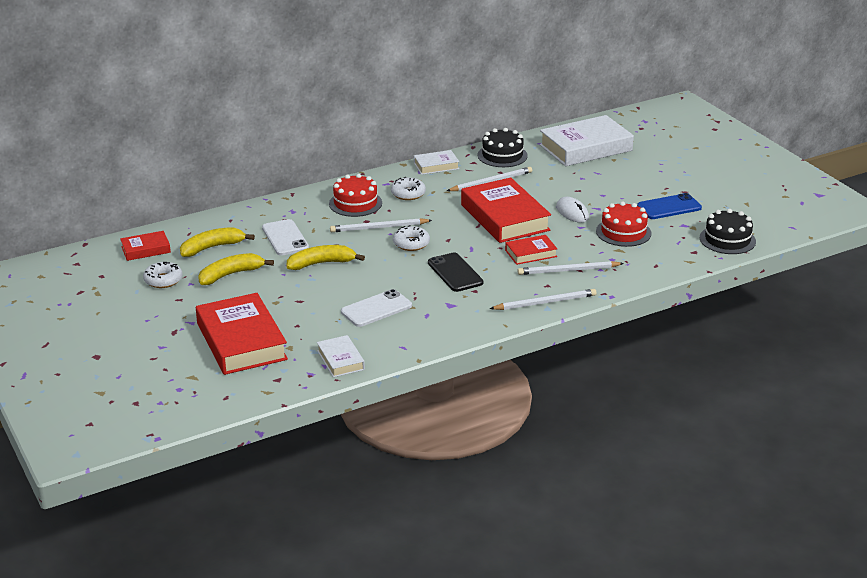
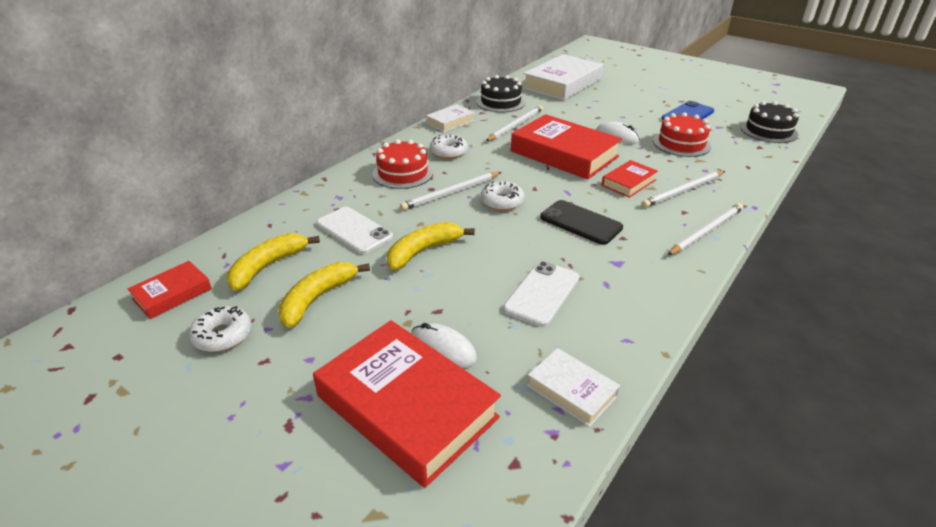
camera: 25 degrees left, 5 degrees up
none -> white mouse [411,323,477,368]

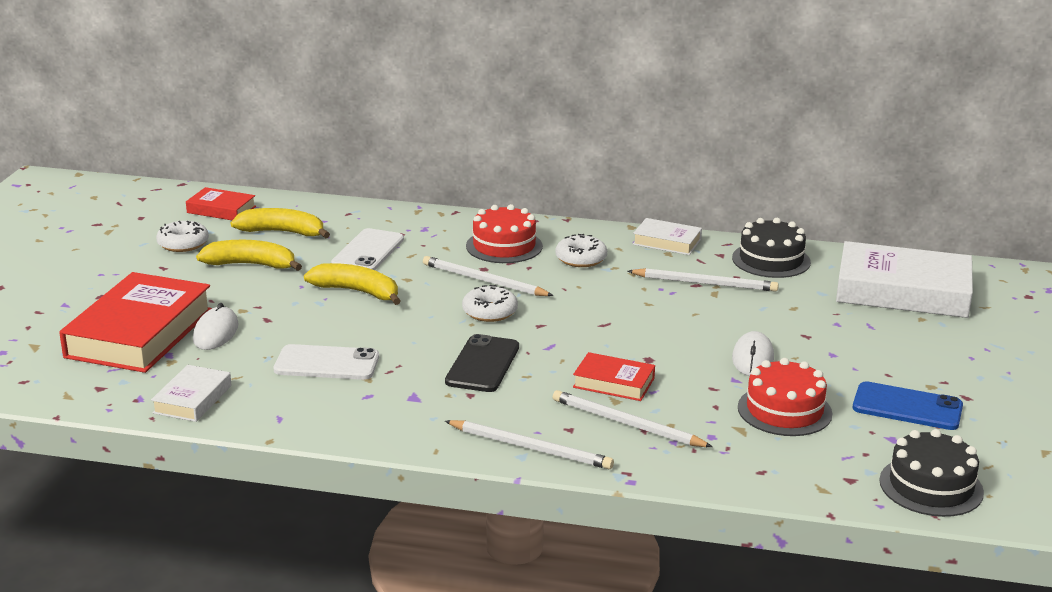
camera: 65 degrees right, 10 degrees down
red book [511,114,622,179] -> none

